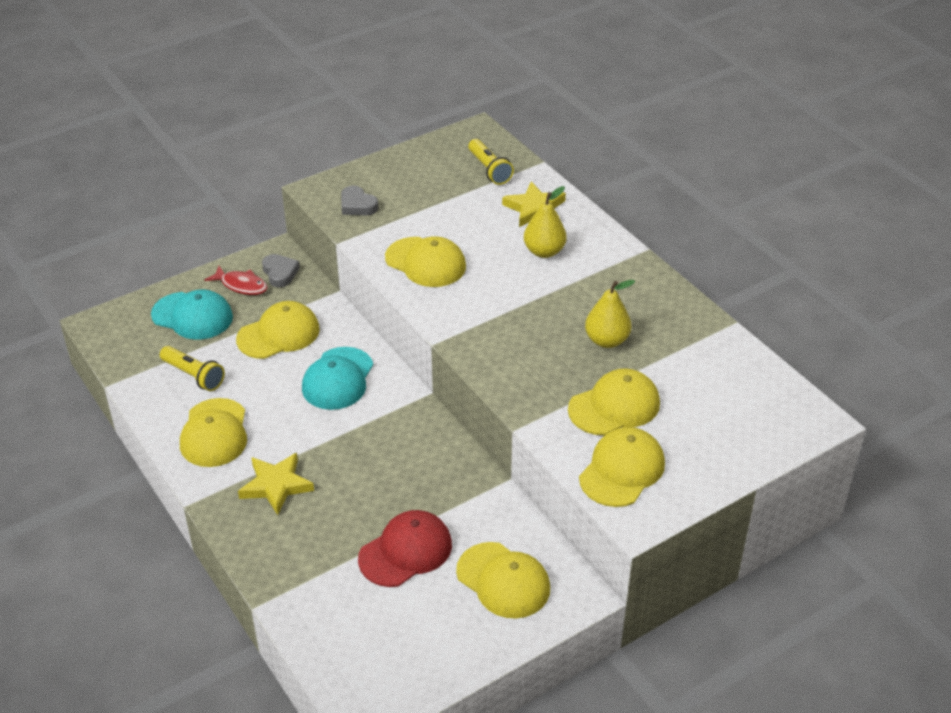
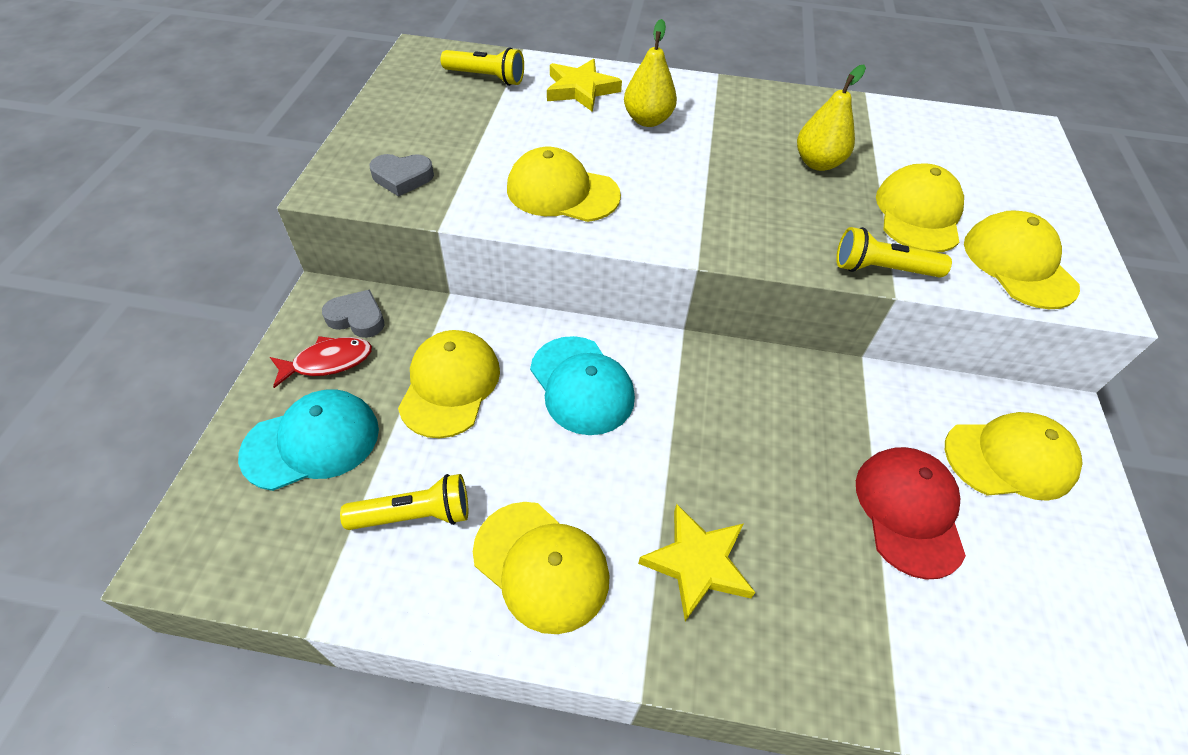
camera: 50 degrees left, 10 degrees up
yellow cap [385,236,466,287] -> yellow cap turned 150 degrees counterclockwise [507,147,621,222]
none -> yellow flashlight [836,227,952,278]

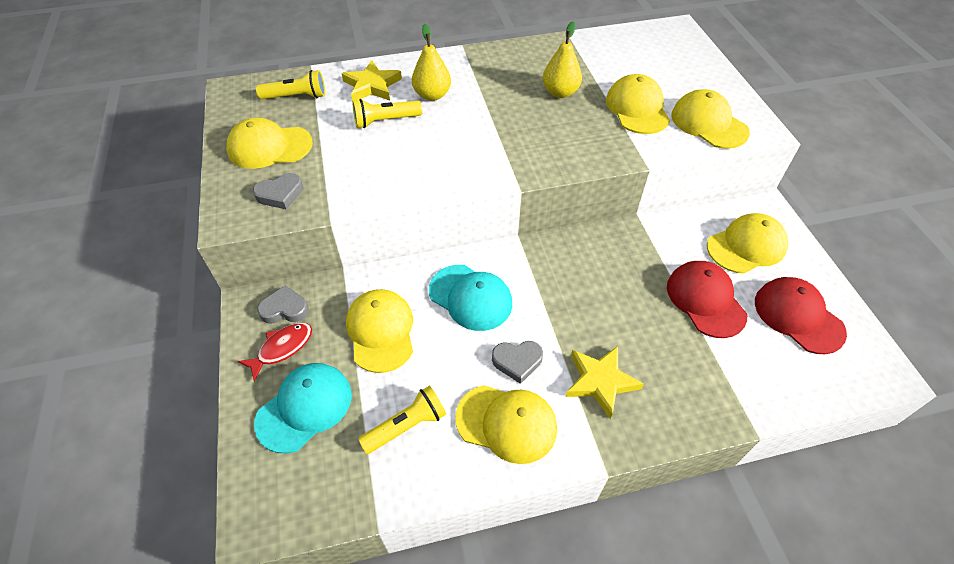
camera: 20 degrees left, 0 degrees up
yellow cap [507,147,621,222] -> yellow cap moved to [226,118,313,169]
yellow flashlight [836,227,952,278] -> yellow flashlight moved to [353,99,422,128]
none -> grey heart [492,341,543,384]
none -> red cap [755,277,847,354]

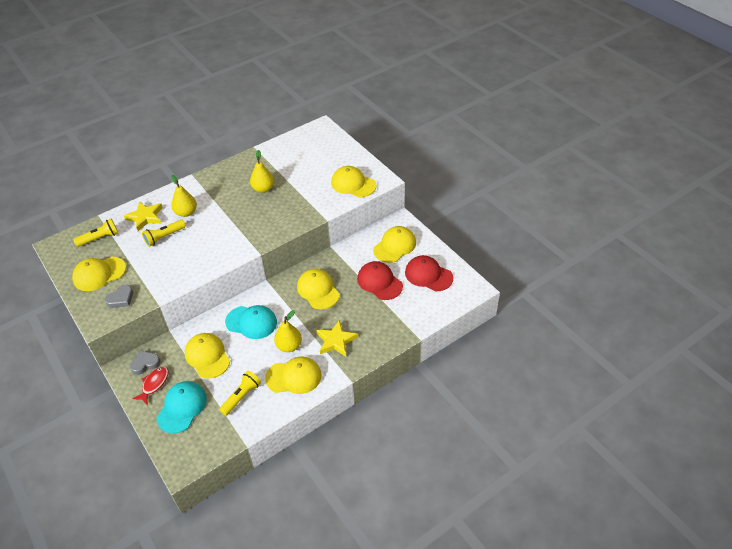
camera: 20 degrees left, 5 degrees down
grey heart [492,341,543,384] -> yellow pear [274,310,302,352]
yellow cap [606,74,670,134] -> yellow cap moved to [297,269,340,309]

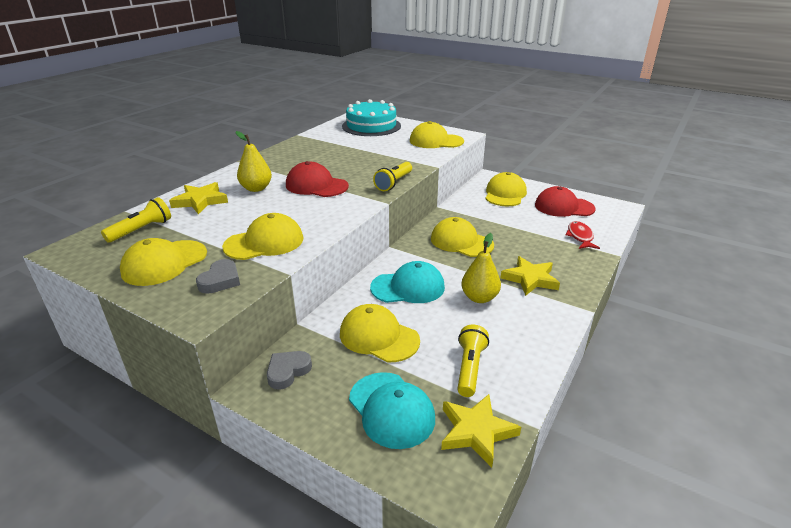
camera: 25 degrees left, 15 degrees down
red fish [132,366,169,404] -> red fish moved to [565,221,600,249]
yellow flashlight [142,220,186,247] -> yellow flashlight moved to [373,162,412,191]
turquoise cap [157,381,207,433] -> turquoise cap turned 150 degrees clockwise [349,372,435,449]
yellow pear [250,150,274,193] -> none
yellow cap [265,357,322,394] -> yellow cap moved to [222,213,303,260]
red cap [357,261,403,300] -> red cap moved to [286,161,349,197]
none -> turquoise cake [342,99,401,136]
none -> yellow star [441,394,521,468]

